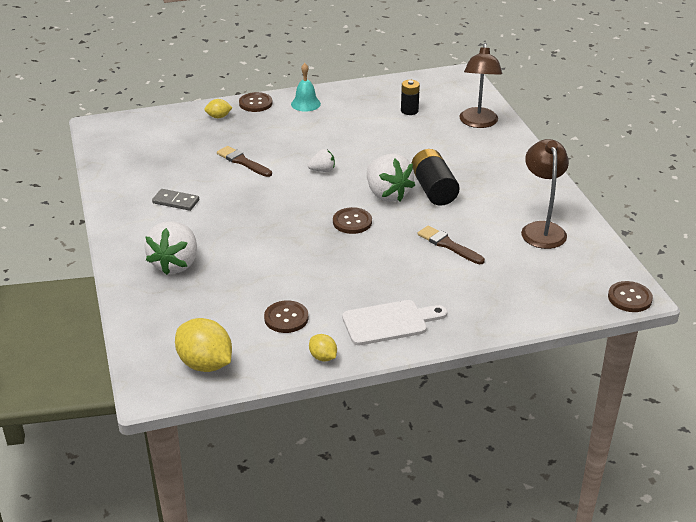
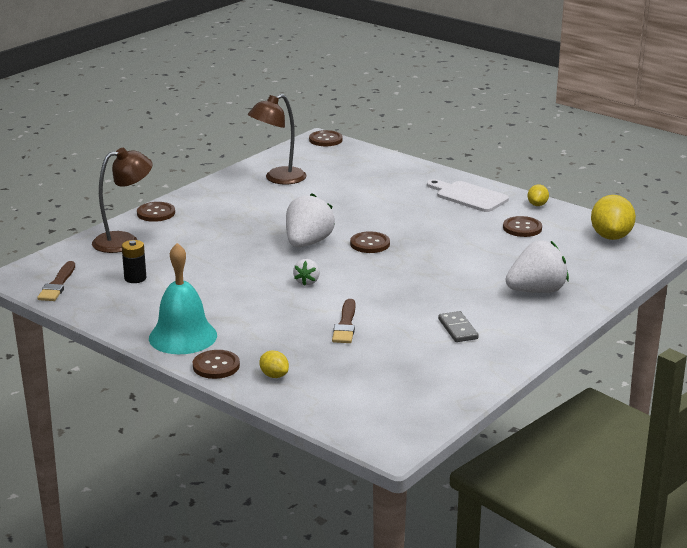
camera: 125 degrees left, 10 degrees down
turquoise bell [291,63,321,112] -> turquoise bell [149,243,217,354], size x1.69
white strawberry [308,149,335,172] -> white strawberry turned 120 degrees counterclockwise [293,259,320,286]
black battery [411,149,460,206] -> none
brown brush [418,225,485,264] -> brown brush moved to [37,261,75,301]
none -> brown button [137,202,175,222]

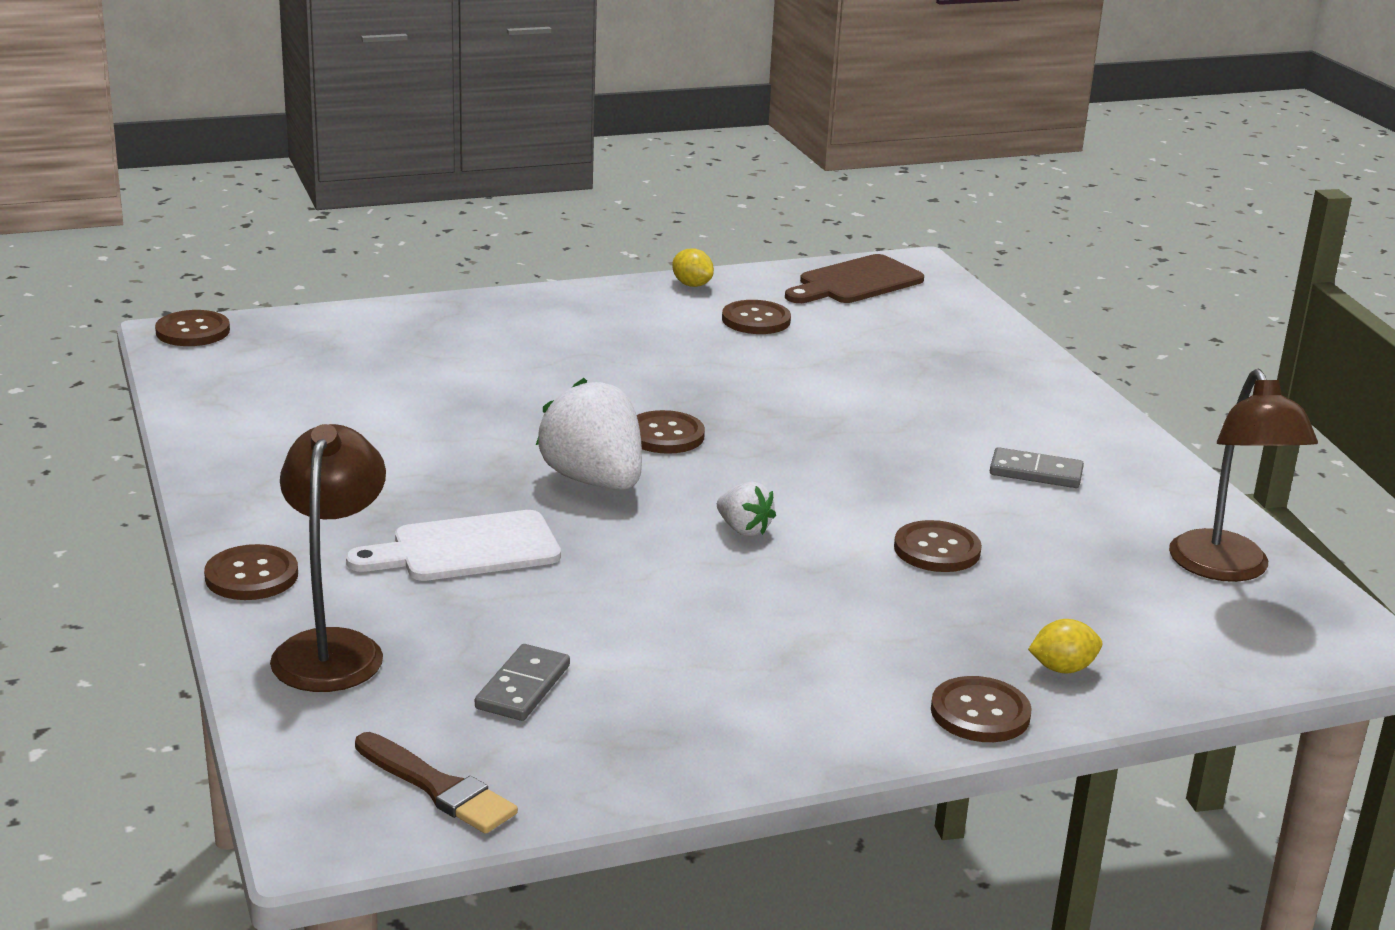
camera: 60 degrees left, 0 degrees up
black battery [122,240,146,283] -> grey domino [475,644,570,721]
turquoise bell [149,243,217,354] -> none
brown lamp [248,94,306,184] -> brown lamp moved to [1169,369,1318,582]
brown brush [332,299,355,343] -> brown button [894,520,982,572]
white cutting board [427,179,509,212] -> white cutting board moved to [346,510,561,581]
white strawberry [505,240,569,293] -> none
yellow lemon [591,195,636,240] -> brown cutting board [785,254,924,303]

